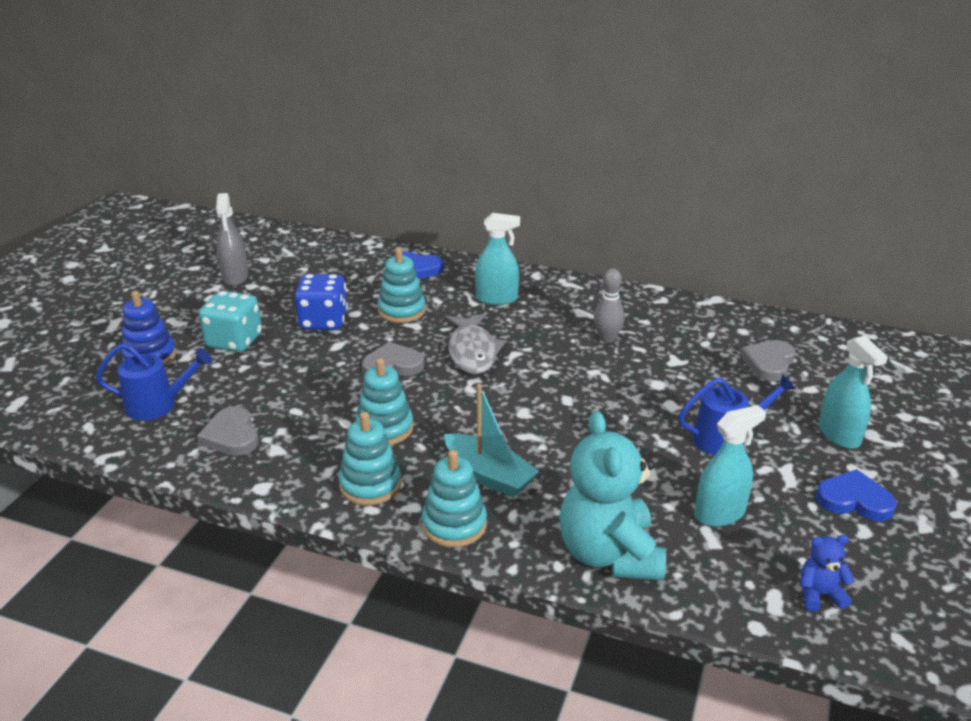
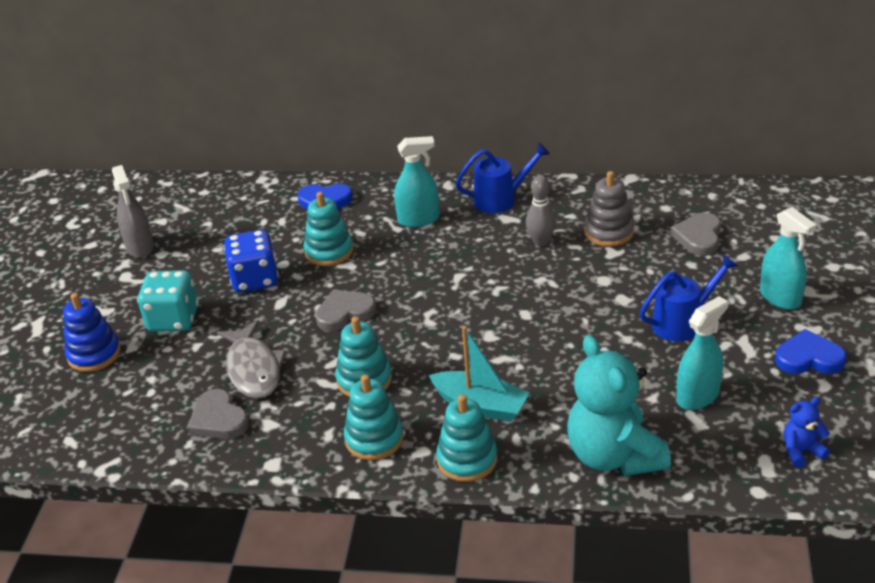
camera: 10 degrees left, 5 degrees up
blue watering can [96,343,212,421] -> blue watering can moved to [455,143,550,213]
grey fish [446,313,505,374] -> grey fish moved to [217,320,286,399]
none -> grey stacking toy [584,171,634,247]

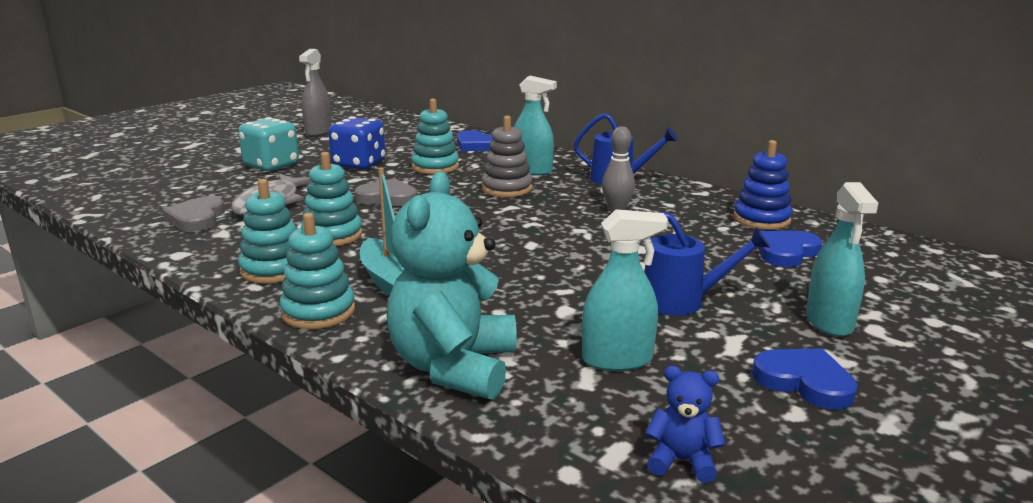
camera: 30 degrees right, 15 degrees down
blue stacking toy [63,293,121,372] -> blue stacking toy moved to [733,140,792,230]
grey stacking toy [584,171,634,247] -> grey stacking toy moved to [481,116,533,197]
grey heart [670,213,721,256] -> blue heart [758,231,822,267]

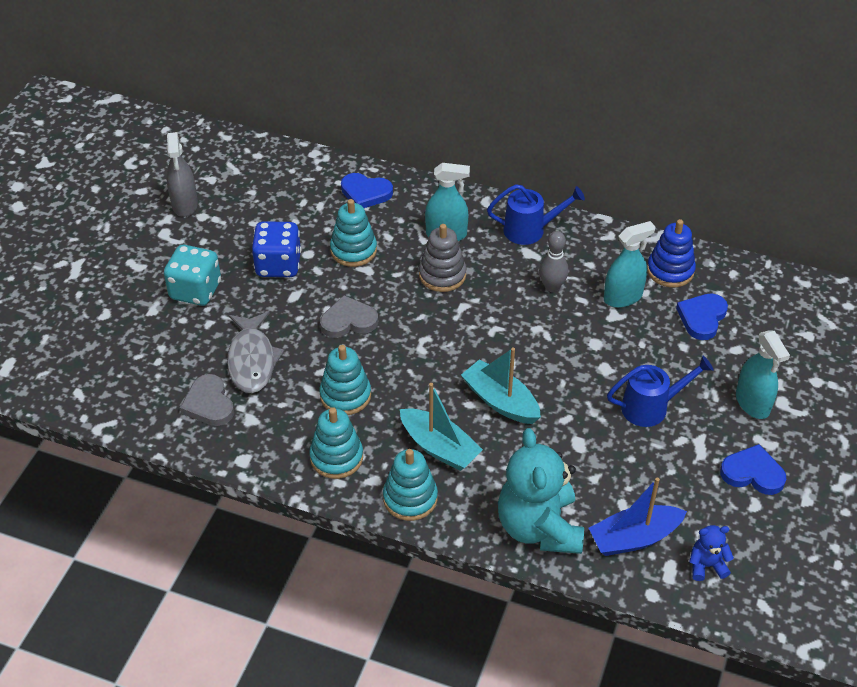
camera: 20 degrees left, 25 degrees up
turquoise spray bottle [582,209,668,371] -> turquoise spray bottle moved to [604,221,655,308]
none -> turquoise boat [461,347,541,424]
none -> blue boat [589,478,687,556]

